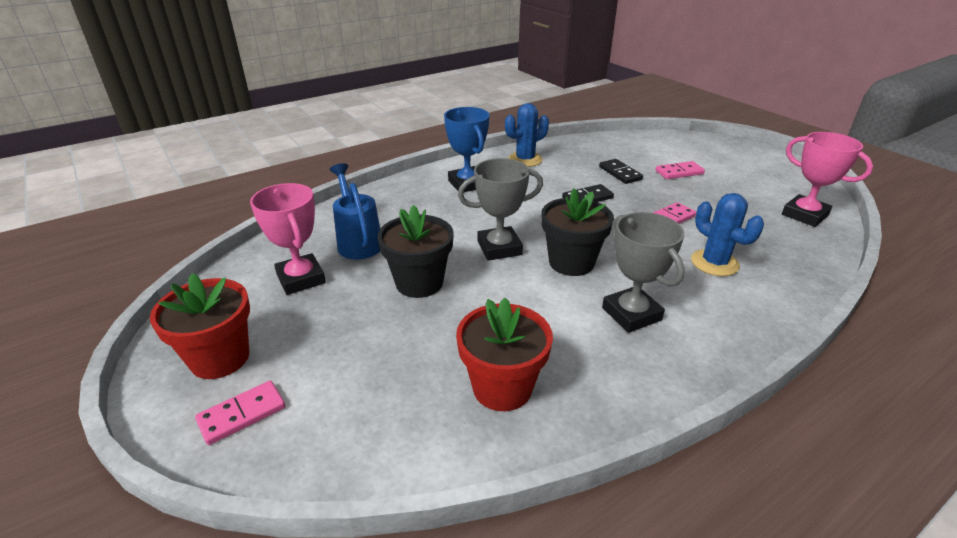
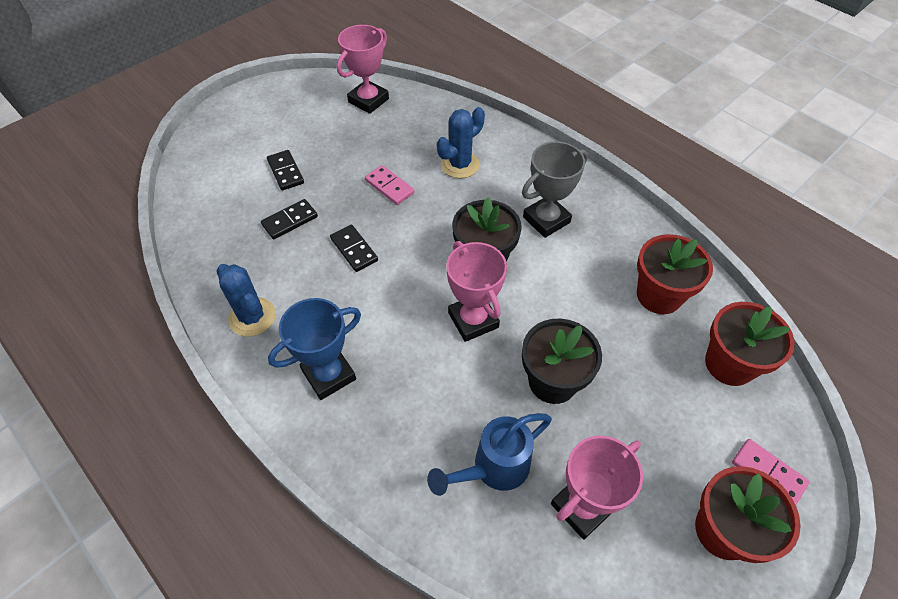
camera: 100 degrees left, 20 degrees up
grey trophy [458,158,543,261] -> pink trophy [446,241,507,342]
pink domino [655,161,705,179] -> black domino [267,150,304,190]
none -> red flower pot [705,302,795,386]

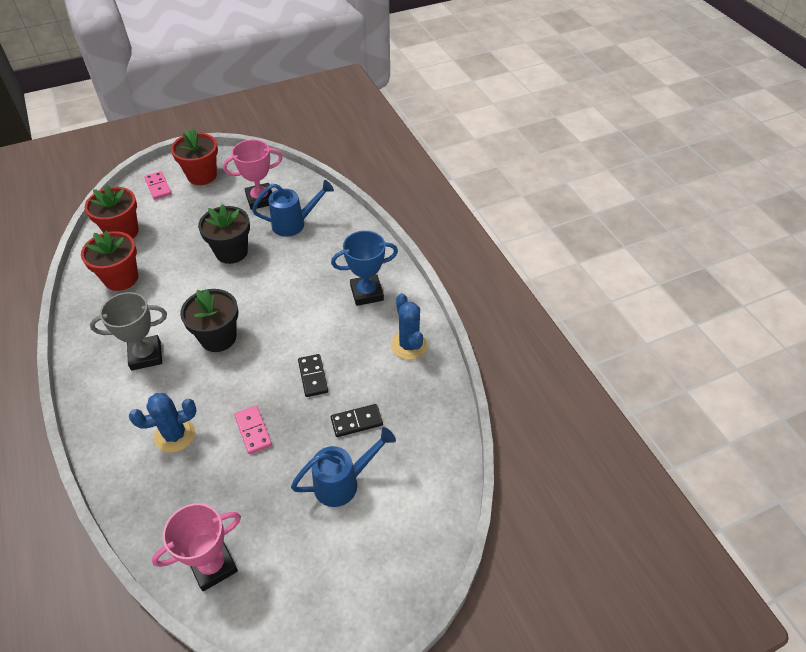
camera: 160 degrees left, 5 degrees down
black domino [267,150,304,190] -> blue watering can [291,427,396,507]
pink trophy [446,241,507,342] -> none

